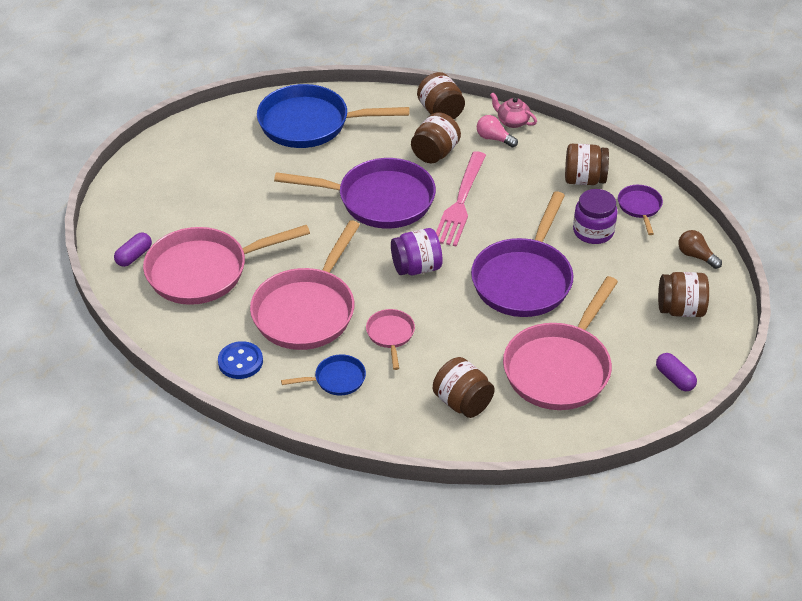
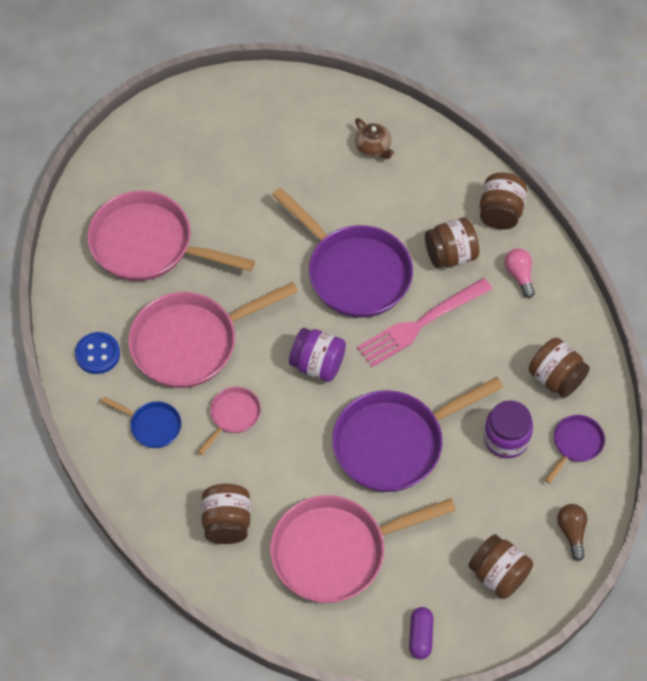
camera: 40 degrees right, 15 degrees up
purple capsule [114,233,152,267] -> none
blue pan [257,84,409,148] -> brown teapot [355,118,394,159]
pink teapot [490,92,537,128] -> none

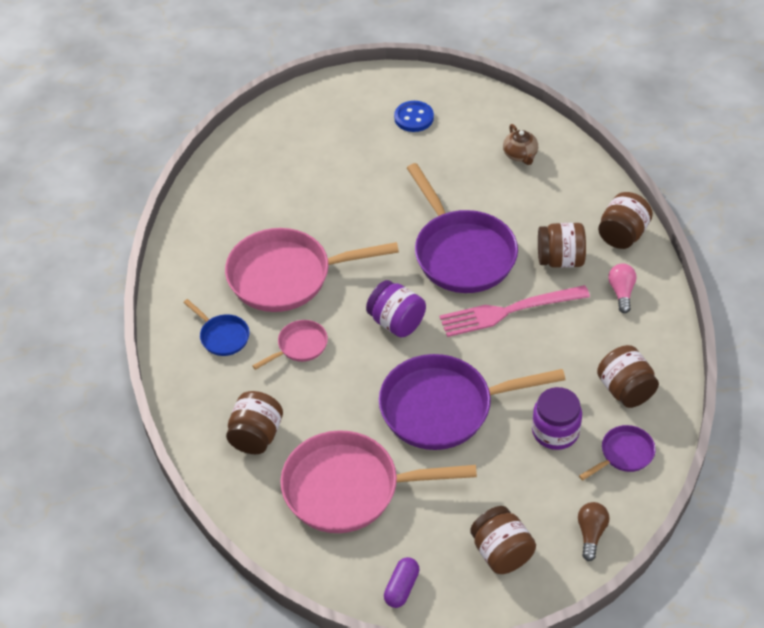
camera: 20 degrees right, 10 degrees down
blue button [75,332,120,374] -> blue button moved to [394,101,434,132]
pink pan [87,191,255,281] -> none

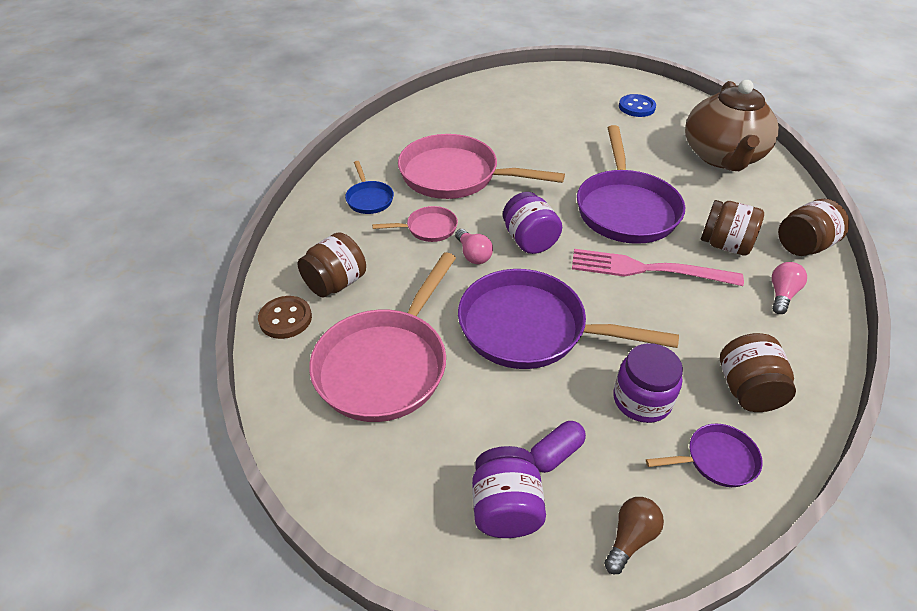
camera: 25 degrees right, 5 degrees down
pink pan [280,430,477,533] -> pink pan turned 90 degrees counterclockwise [309,252,456,422]
purple capsule [384,557,419,608] -> purple capsule moved to [530,421,586,473]
brown jar [470,506,536,574] -> purple jar [472,446,546,538]
brown teapot [503,124,538,165] -> brown teapot [685,80,779,171], size x2.47
none -> brown button [258,296,312,339]
none -> pink light bulb [455,229,493,264]

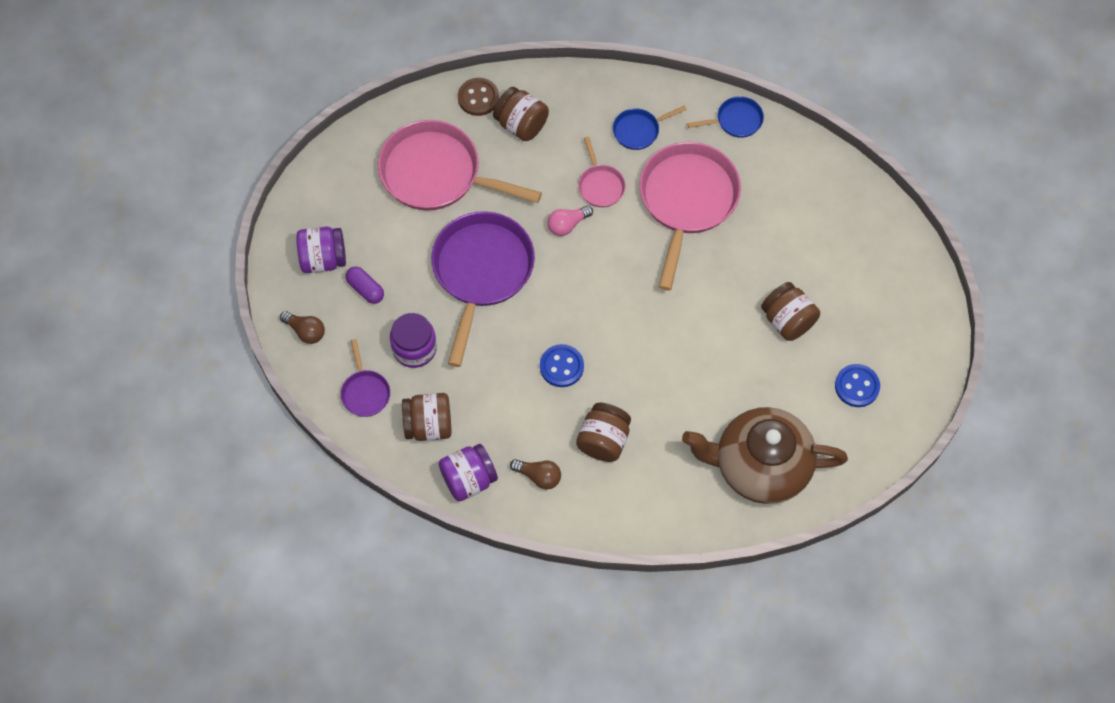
camera: 85 degrees right, 20 degrees up
purple jar [503,192,562,254] -> purple jar moved to [439,444,498,501]
pink fork [572,249,744,286] -> blue button [540,344,584,387]
purple pan [577,125,685,244] -> none
pink light bulb [772,262,807,314] -> brown light bulb [510,459,561,490]
brown jar [778,199,849,256] -> brown jar moved to [761,282,820,341]
none -> blue pan [687,96,764,138]

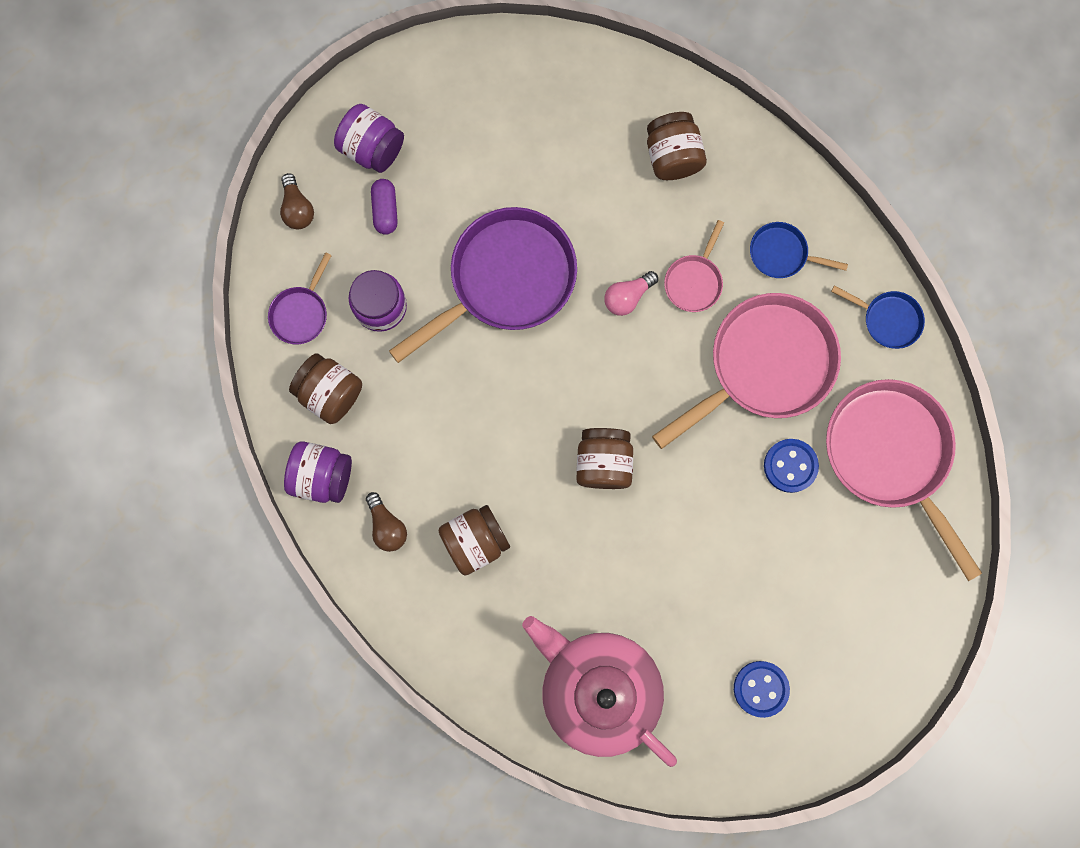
camera: 40 degrees right, 15 degrees up
pink pan [378,120,542,210] -> pink pan moved to [826,379,982,581]
brown button [458,78,499,116] -> none
blue button [540,344,584,387] -> blue button moved to [764,439,819,493]
pink light bulb [547,206,593,236] -> pink light bulb turned 45 degrees counterclockwise [604,271,658,316]
brown teapot [682,407,848,504] -> pink teapot [522,616,677,767]
brown jar [761,282,820,341] -> brown jar moved to [576,428,633,489]

